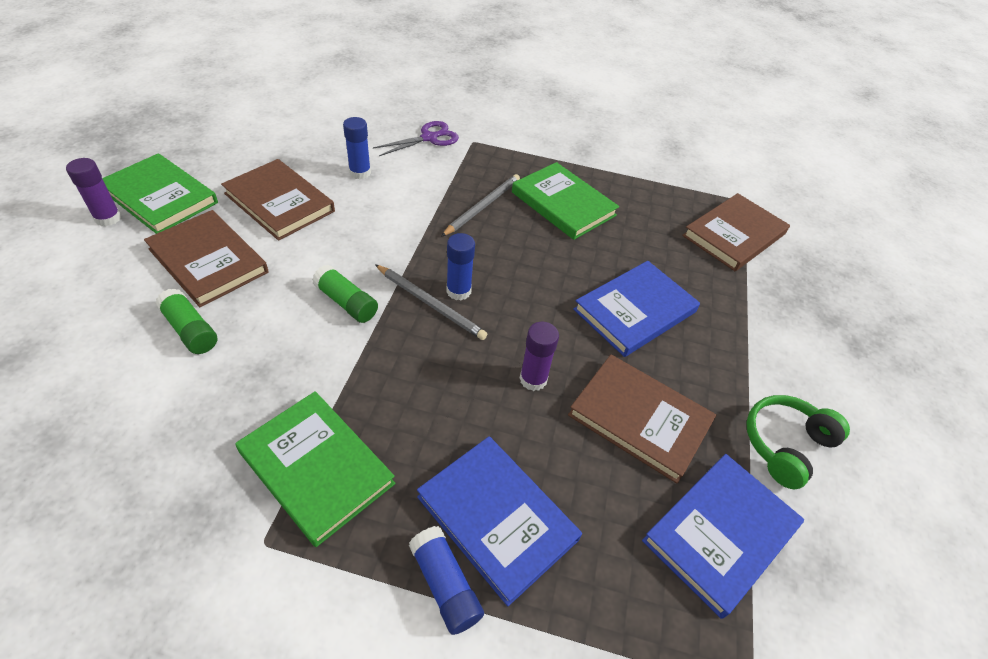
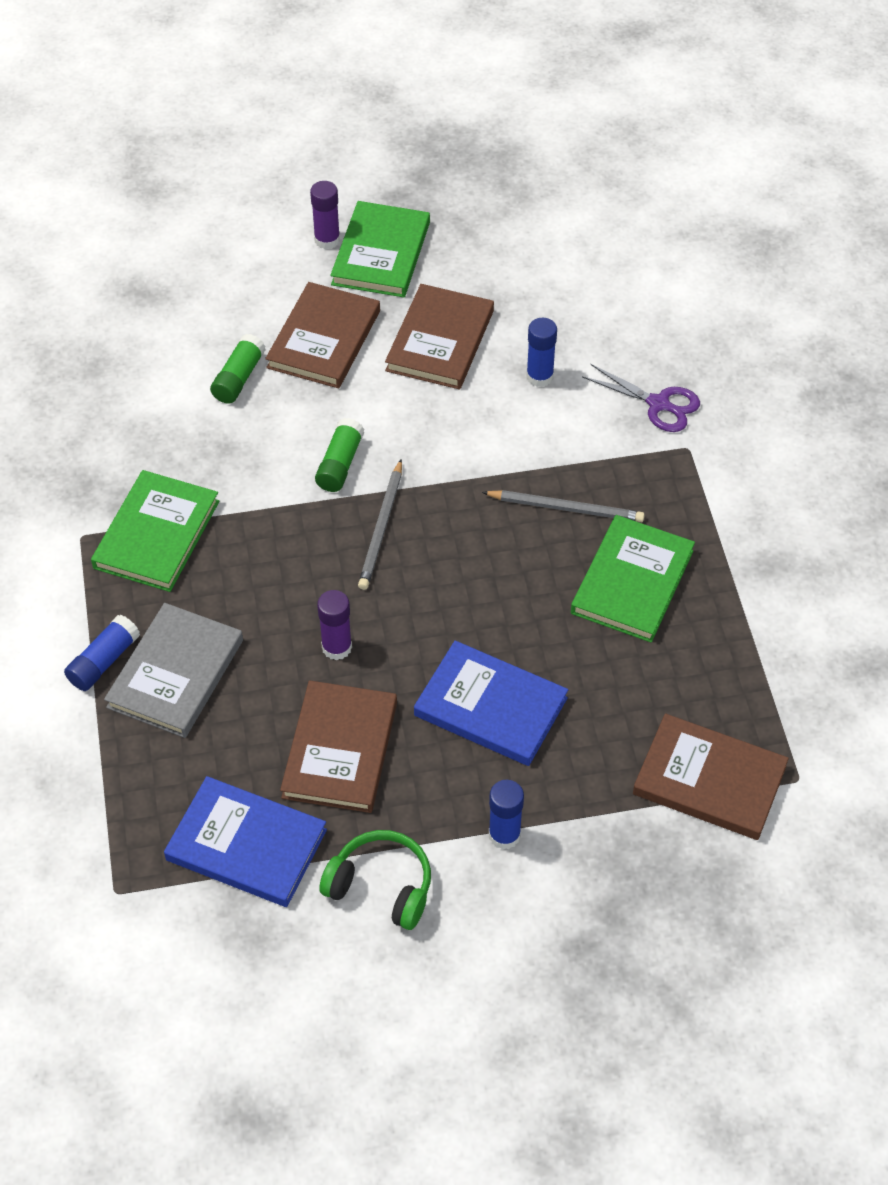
camera: 70 degrees right, 5 degrees up
blue book [417,436,582,606] -> grey book [104,603,243,738]
blue glue stick [446,233,475,300] -> blue glue stick moved to [489,780,524,850]

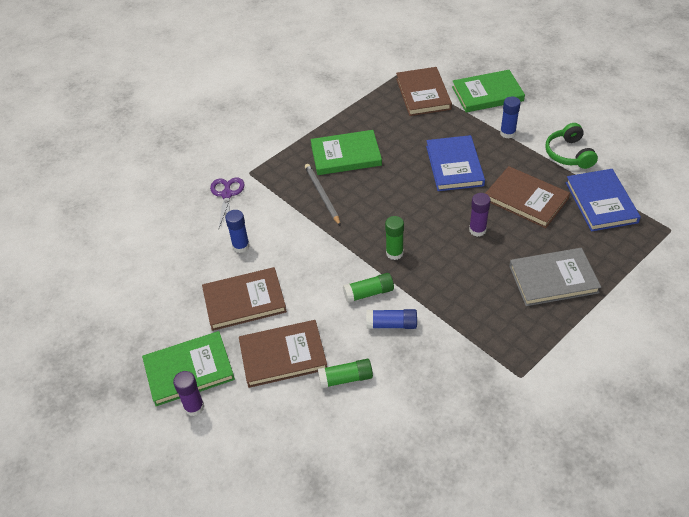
camera: 120 degrees left, 5 degrees down
blue glue stick [64,615,140,691] -> blue glue stick moved to [366,309,417,329]
green book [91,470,219,592] -> green book moved to [452,70,525,112]
brown book [280,680,397,813] -> brown book turned 60 degrees clockwise [485,166,570,228]
grey pencil [358,459,402,590] -> green glue stick [385,216,404,260]

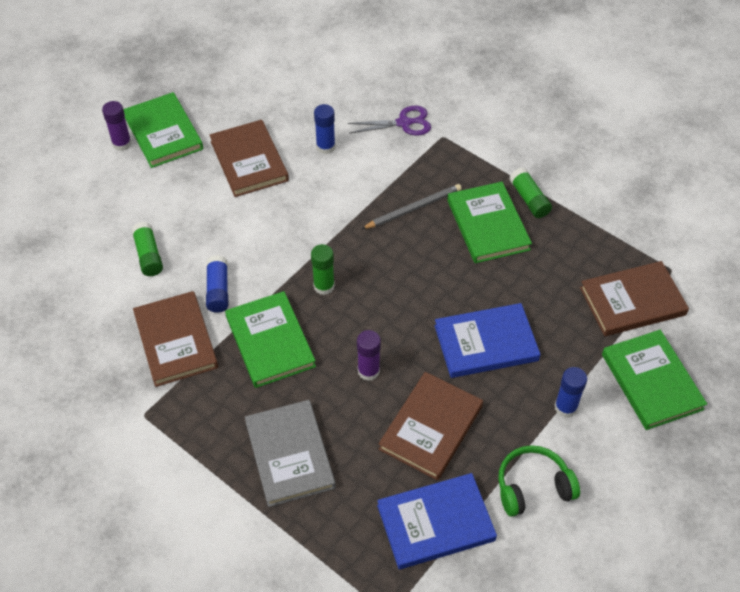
camera: 80 degrees right, 5 degrees up
brown book [239,320,327,388] -> brown book moved to [133,291,218,387]
green glue stick [343,273,394,303] -> green glue stick moved to [509,168,552,218]
none -> green book [225,291,316,388]

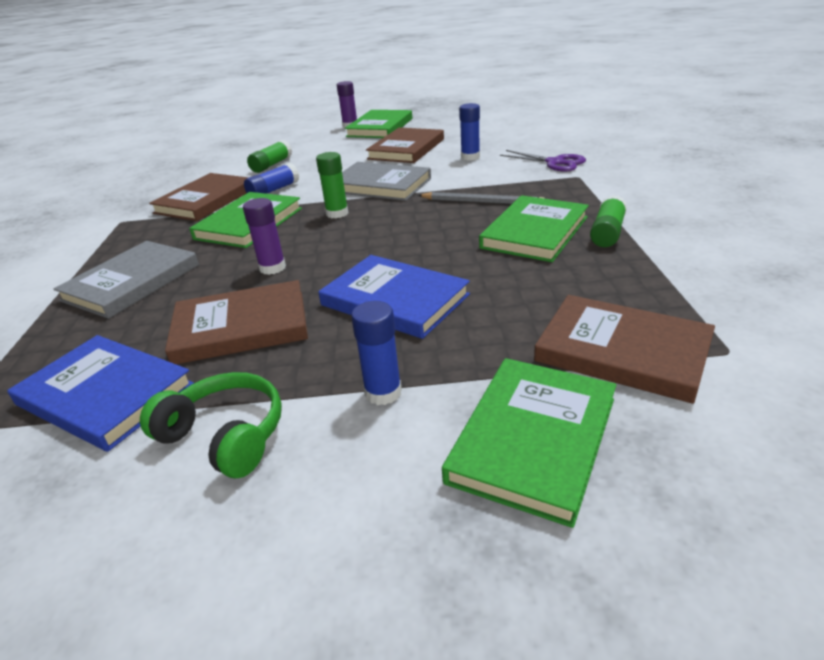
camera: 50 degrees right, 20 degrees down
none -> grey book [342,162,431,201]

